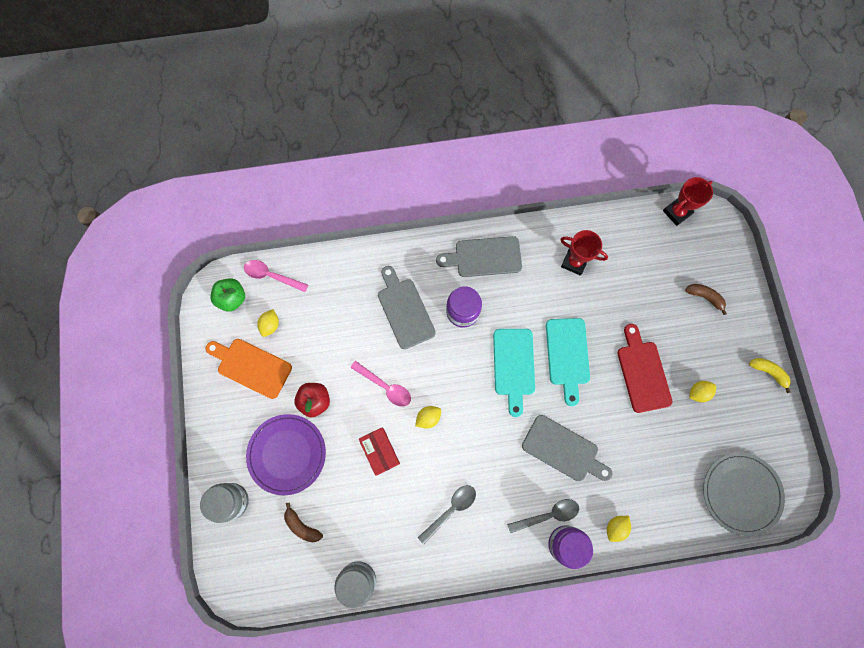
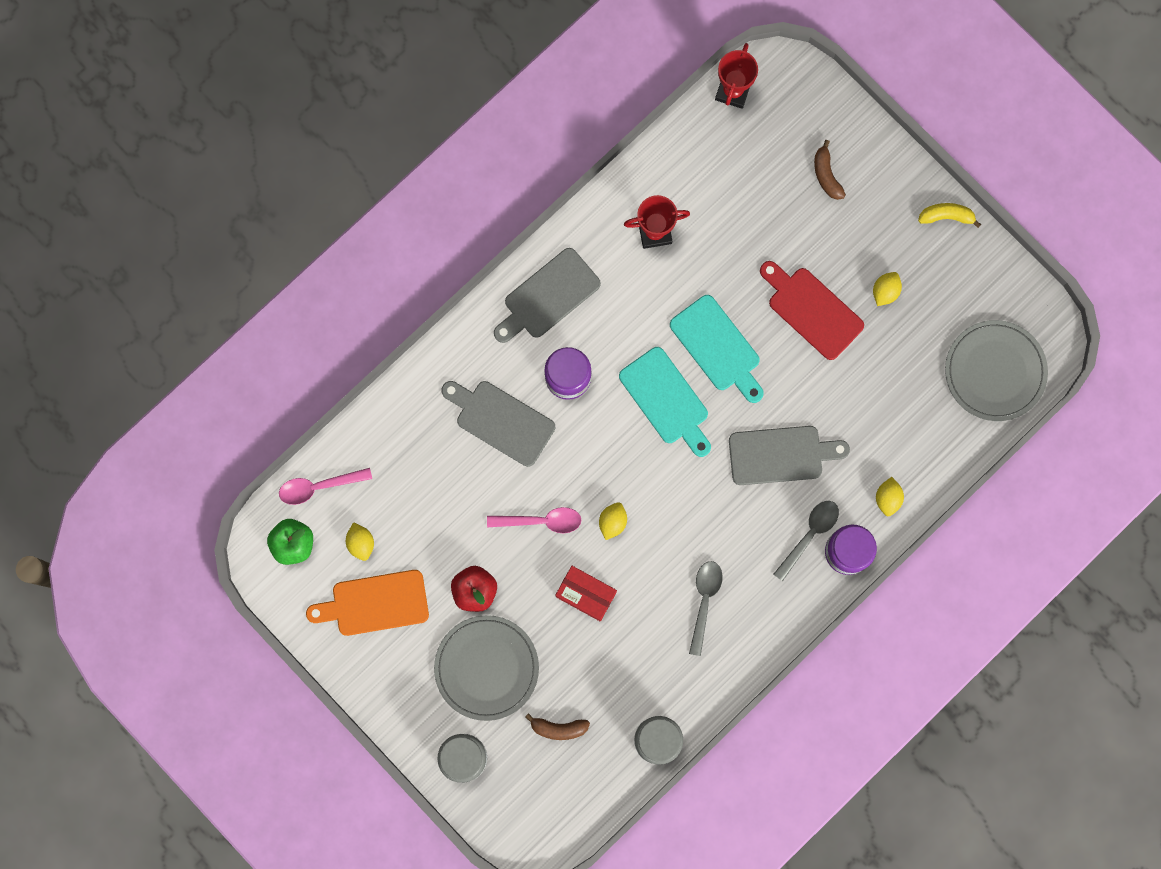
camera: 35 degrees left, 5 degrees up
purple plate [246,414,326,495] -> grey plate [434,615,539,721]
brown banana [685,284,727,315] -> brown banana turned 105 degrees counterclockwise [814,140,846,200]

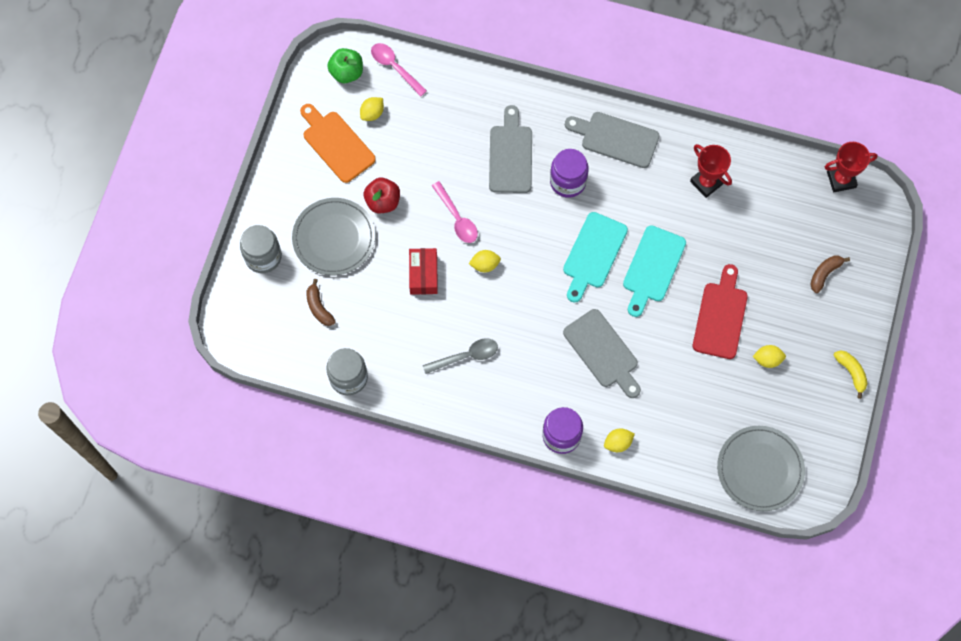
camera: 60 degrees right, 10 degrees down
grey spoon [773,501,839,581] -> none

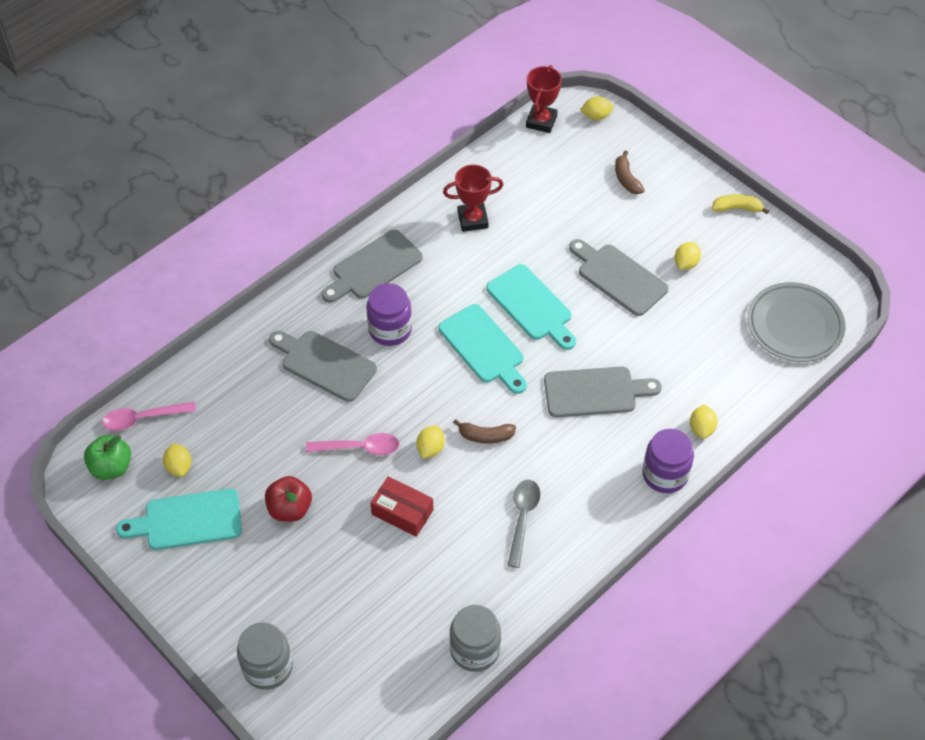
camera: 60 degrees left, 15 degrees down
grey plate [292,198,375,276] -> none
orange cutting board [300,104,376,183] -> turquoise cutting board [116,488,242,550]
brown banana [306,279,335,326] -> brown banana moved to [453,419,516,444]
red cutting board [693,264,748,359] -> grey cutting board [569,239,668,316]
none -> yellow lemon [580,96,614,120]

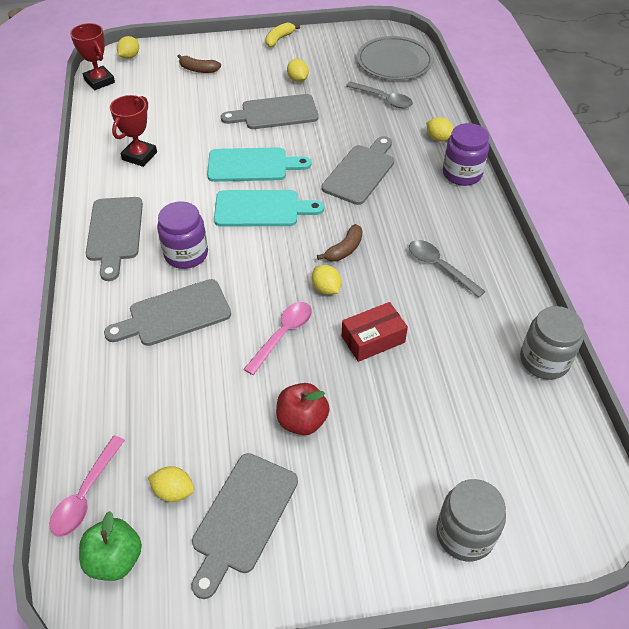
camera: 55 degrees left, 5 degrees down
turquoise cutting board [116,488,242,550] -> grey cutting board [191,453,298,599]
none -> grey spoon [346,81,413,108]

